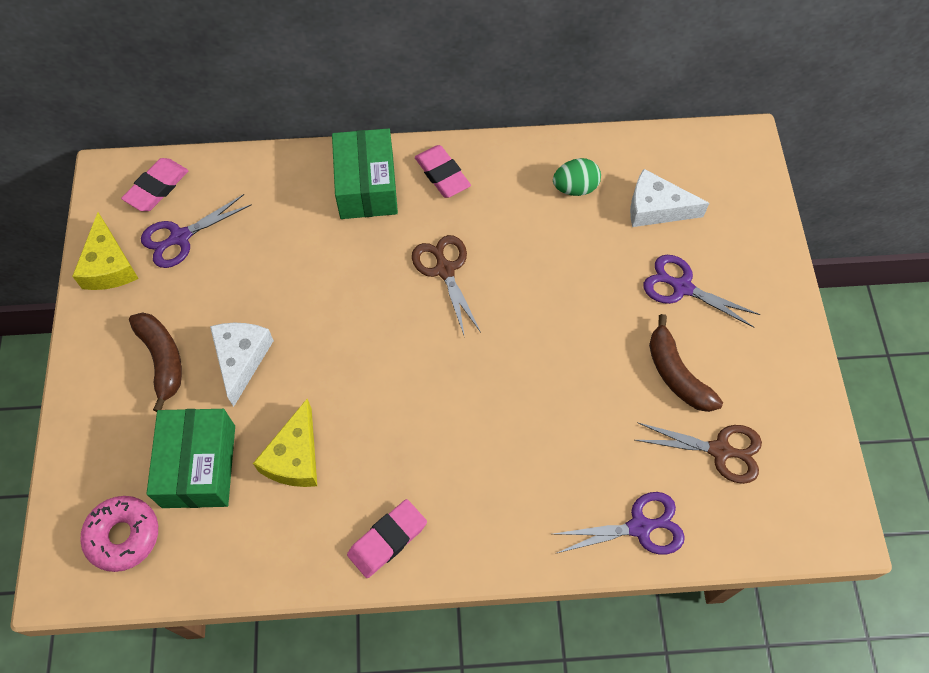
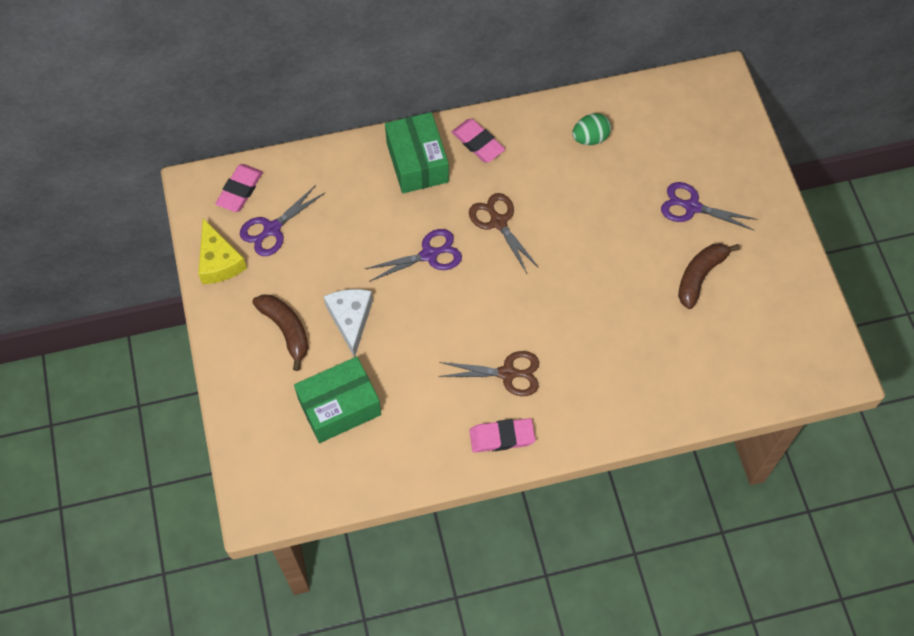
camera: 10 degrees left, 0 degrees up
pink donut [80,496,158,572] -> none
green box [146,409,235,508] -> green box turned 75 degrees clockwise [294,357,381,443]
yellow cheese [253,399,317,487] -> none
pink eraser [347,499,427,578] -> pink eraser turned 45 degrees clockwise [469,418,535,453]
purple scissors [554,492,685,555] -> purple scissors moved to [365,229,462,282]
white cheese [630,169,709,227] -> none
brown scissors [635,422,762,484] -> brown scissors moved to [438,351,539,396]
brown banana [649,314,723,412] -> brown banana turned 75 degrees clockwise [678,243,740,309]

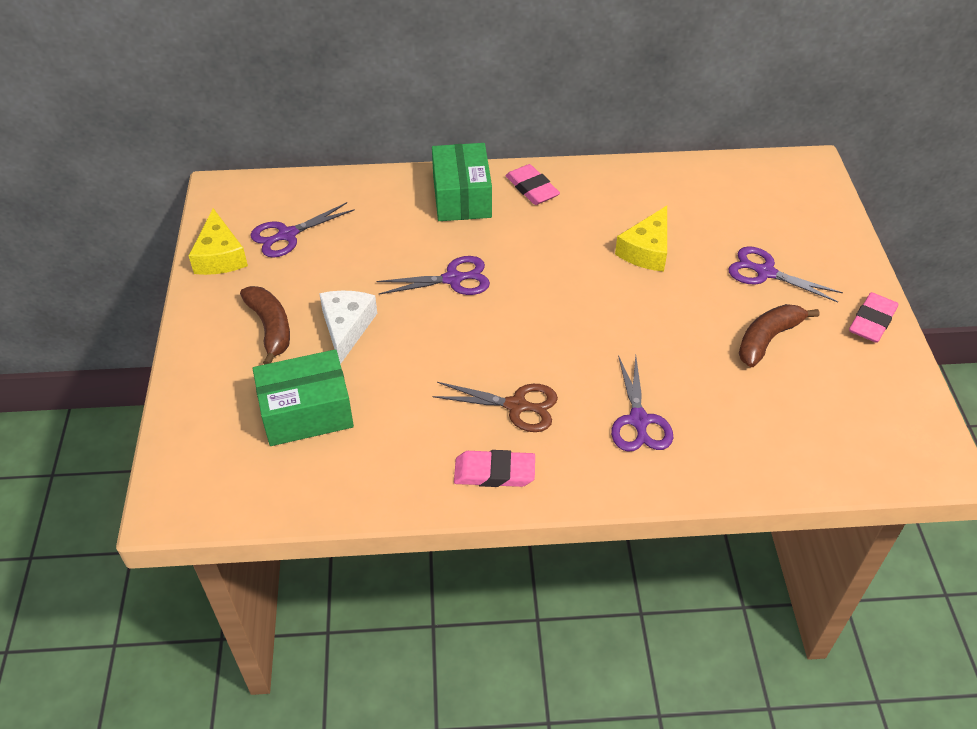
camera: 10 degrees right, 15 degrees down
pink eraser [215,164,263,212] -> pink eraser moved to [849,292,898,343]
brown scissors [469,193,539,273] -> none
green egg [572,113,611,145] -> none
none -> purple scissors [611,355,673,452]
none -> yellow cheese [615,206,667,272]

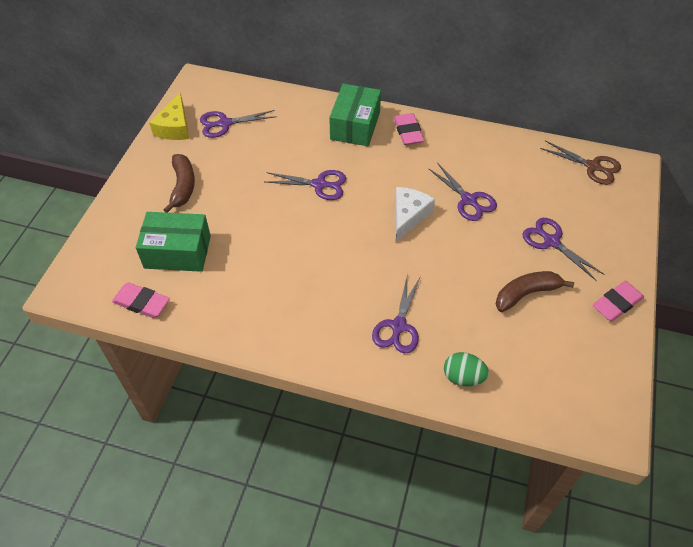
camera: 20 degrees right, 5 degrees up
white cheese [319,291,377,364] -> white cheese moved to [395,187,435,242]
brown scissors [432,382,558,432] -> brown scissors moved to [540,141,621,185]
pink eraser [454,450,535,487] -> pink eraser moved to [112,282,170,318]
yellow cheese [615,206,667,272] -> purple scissors [428,164,497,221]
none -> green egg [444,352,489,386]

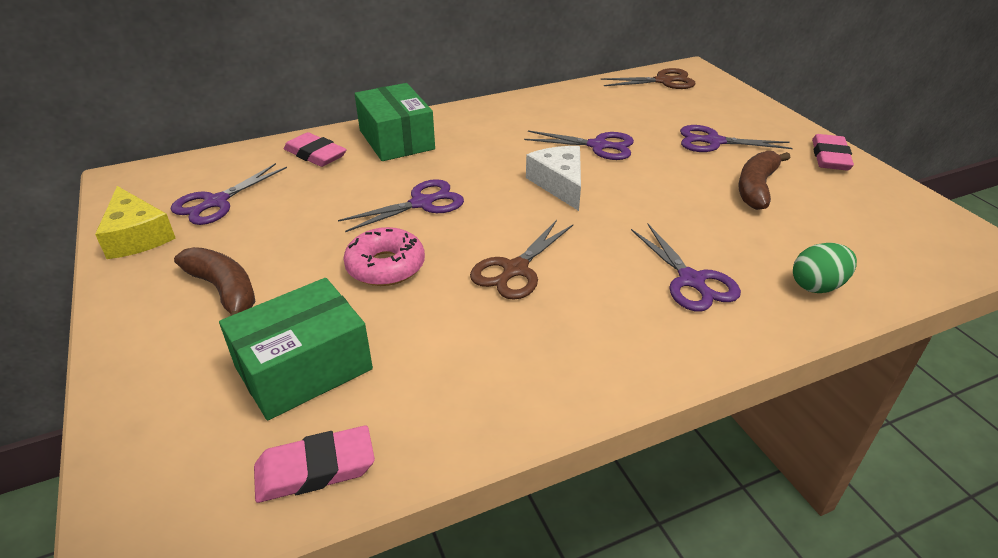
camera: 40 degrees left, 15 degrees down
pink eraser [394,113,424,145] -> pink eraser moved to [284,132,347,167]
none -> pink donut [343,227,425,286]
none -> brown scissors [470,220,573,300]

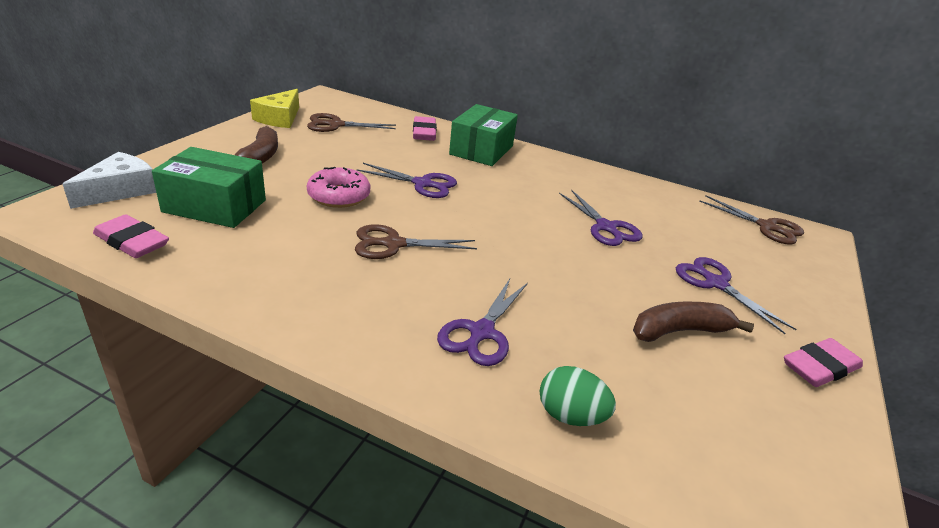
camera: 45 degrees right, 5 degrees down
purple scissors [171,163,287,225] -> brown scissors [307,113,396,132]
white cheese [526,146,581,211] -> white cheese moved to [63,152,156,209]

